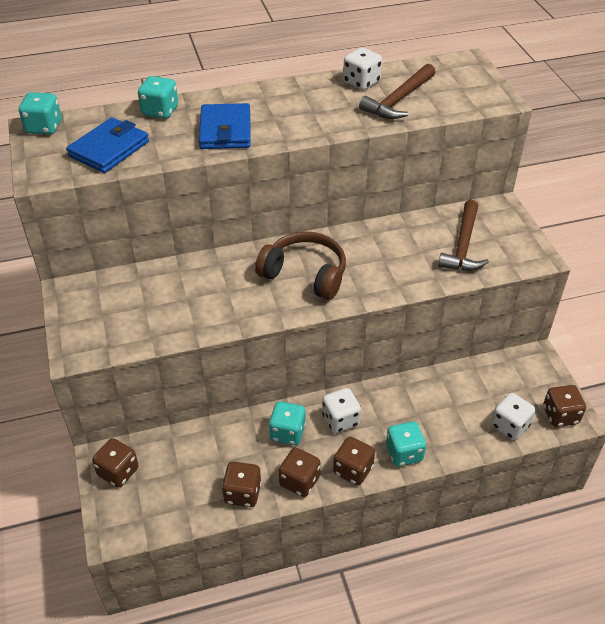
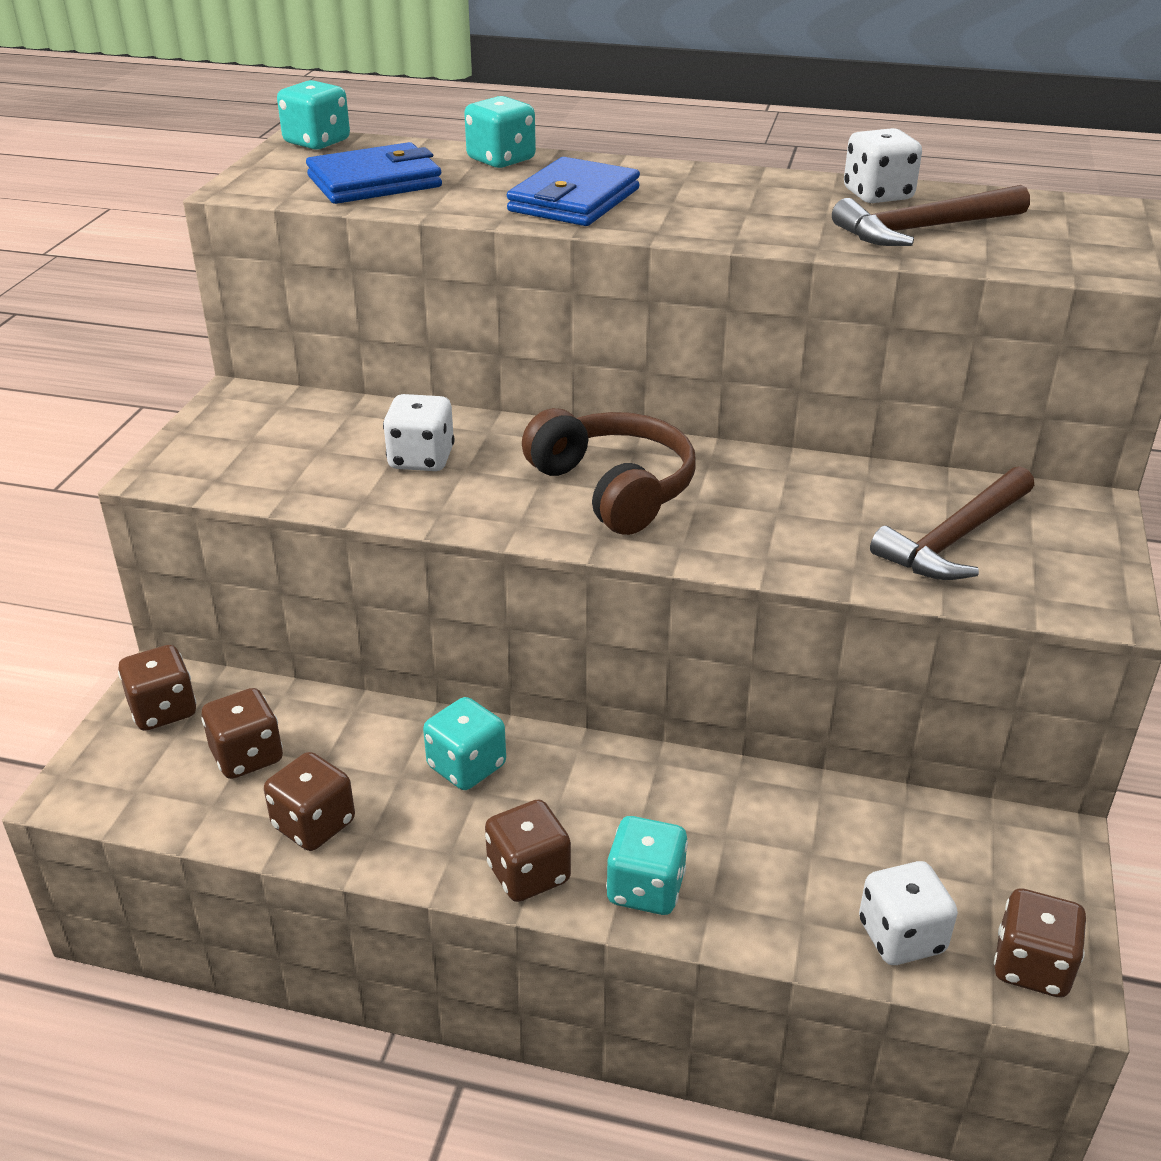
camera: 30 degrees right, 10 degrees down
brown dice [279,448,320,497] -> brown dice moved to [201,688,283,779]
white dice [322,388,361,433] -> white dice moved to [383,394,455,471]

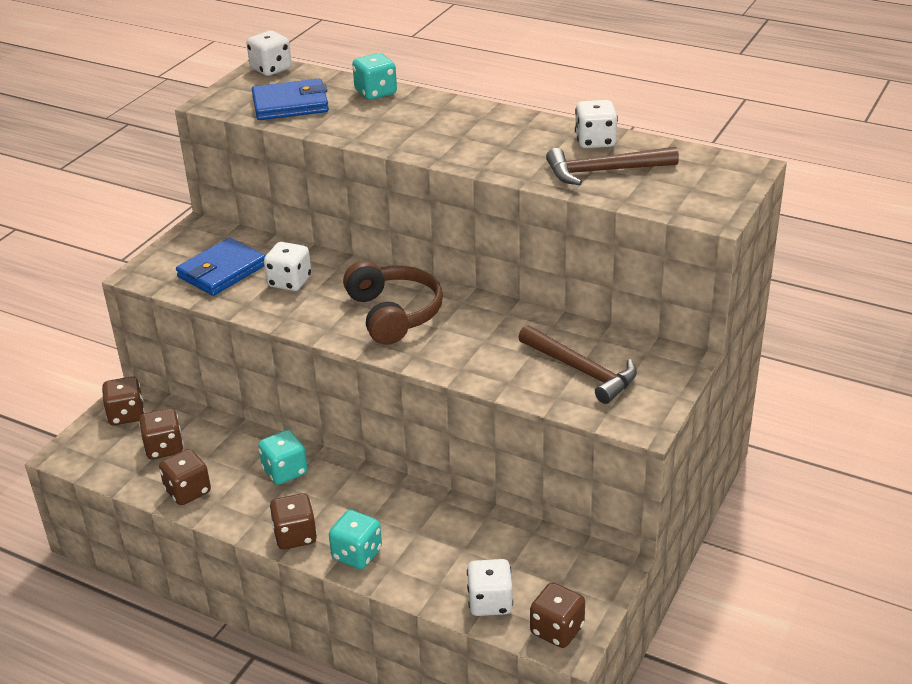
camera: 15 degrees right, 0 degrees up
turquoise dice [277,80,350,150] -> white dice [247,31,292,76]
blue wallet [507,157,640,226] -> blue wallet moved to [176,238,266,296]
brown hammer [870,466,1034,580] -> brown hammer turned 105 degrees counterclockwise [518,325,637,404]

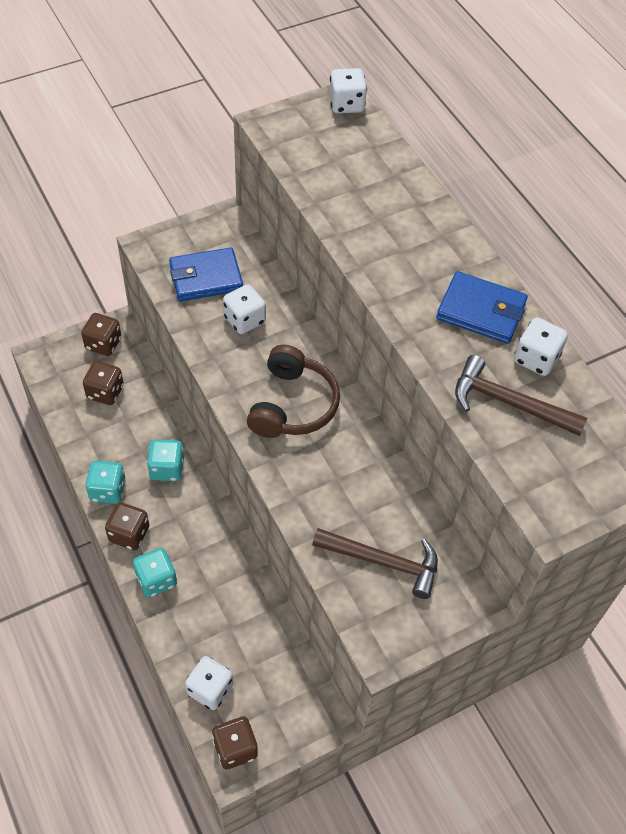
camera: 30 degrees right, 20 degrees up
brown dice [159,449,211,505] -> none
blue wallet [252,79,329,120] -> blue wallet moved to [436,271,528,344]
turquoise dice [352,53,397,100] -> turquoise dice moved to [86,461,126,504]
brown hammer [518,325,637,404] -> brown hammer turned 60 degrees counterclockwise [312,528,438,599]

